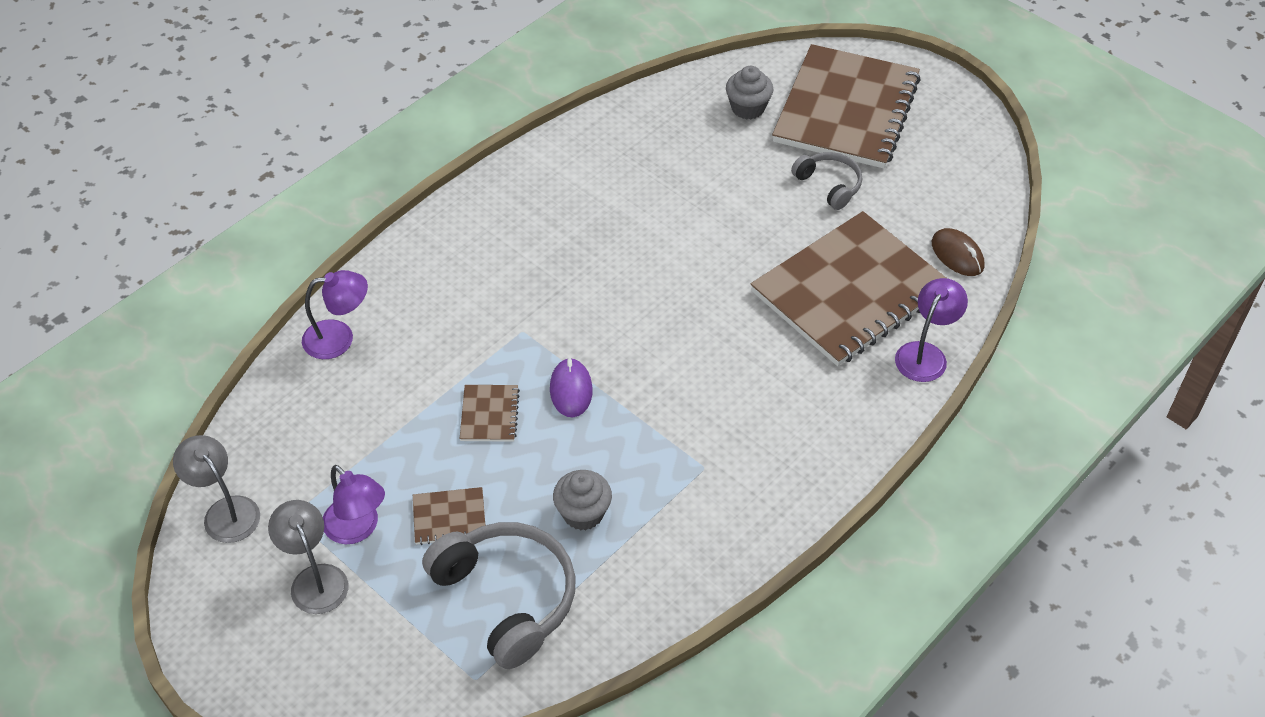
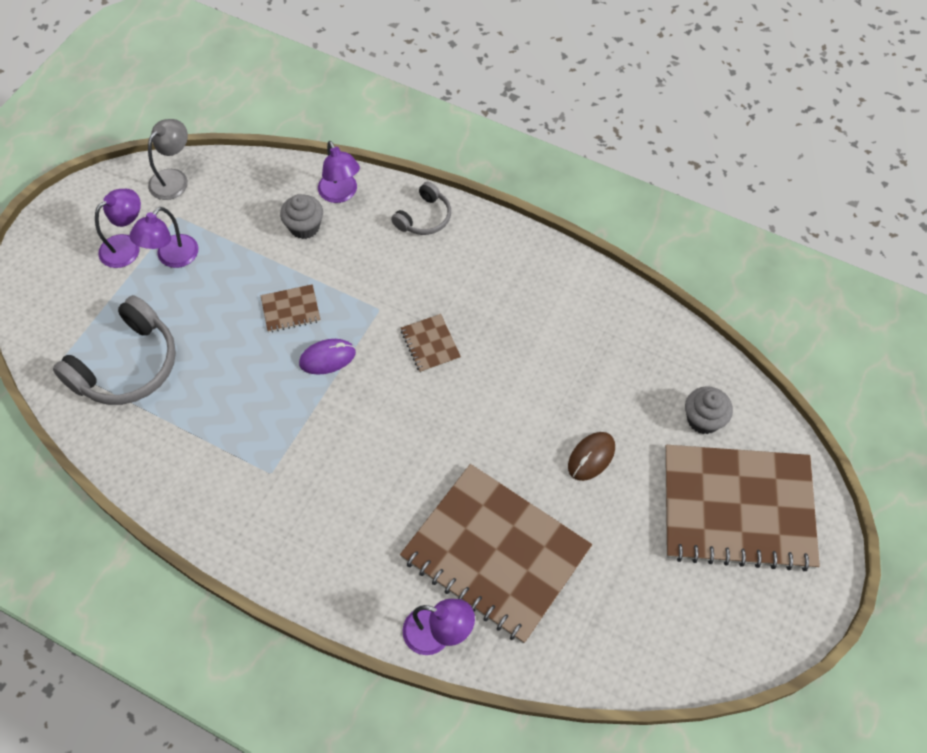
camera: 75 degrees right, 10 degrees up
grey lamp [268,500,348,614] -> purple lamp [95,189,141,268]
brown notebook [413,487,485,545] -> brown notebook moved to [401,314,461,373]
grey cupcake [553,470,612,531] -> grey cupcake moved to [280,194,323,239]
grey headphones [791,152,862,210] -> grey headphones moved to [391,181,451,235]
brown mouse [932,228,985,276] -> brown mouse moved to [568,432,615,481]

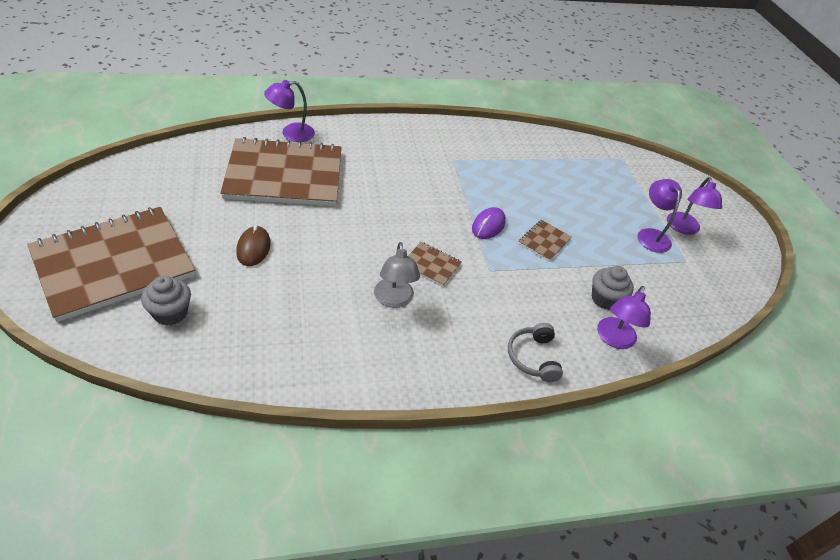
camera: 135 degrees right, 15 degrees down
grey headphones [53,295,176,405] -> none
grey lamp [148,119,188,200] -> grey lamp moved to [374,242,420,308]
purple lamp [318,141,360,203] -> purple lamp turned 90 degrees counterclockwise [597,286,651,349]

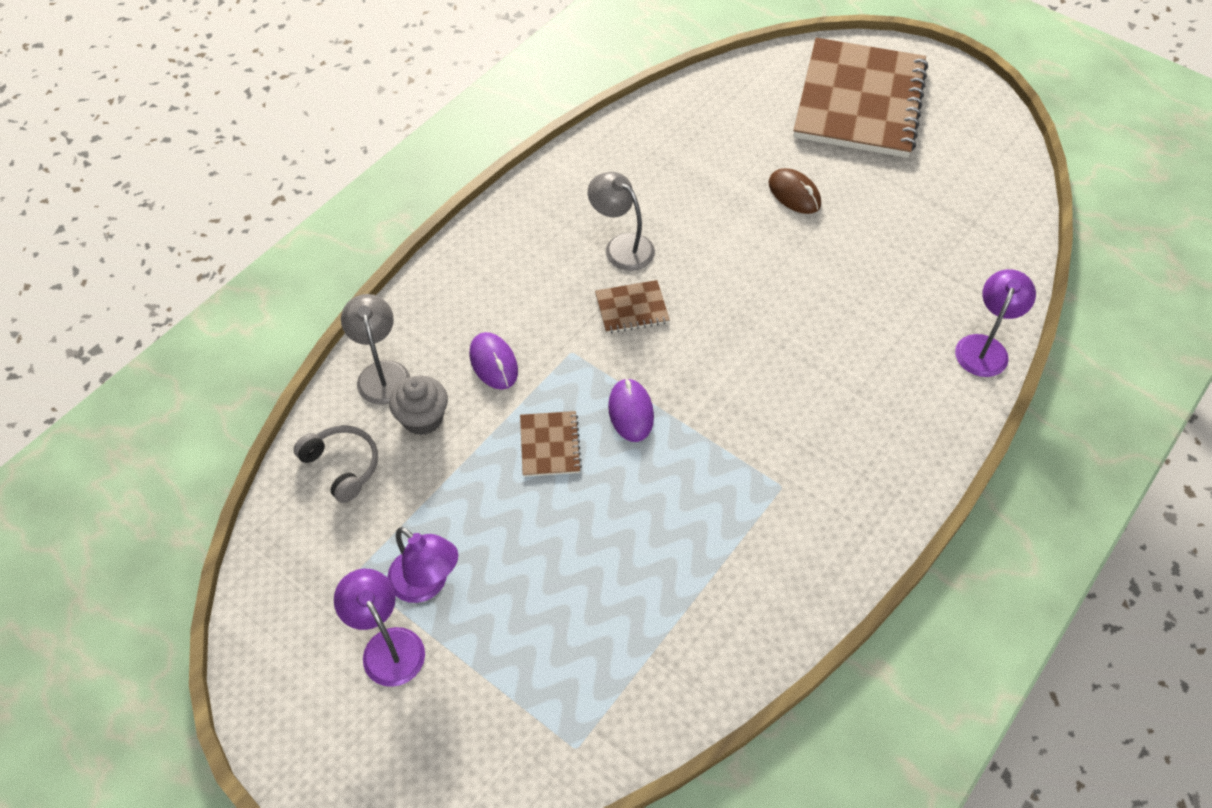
camera: 145 degrees right, 10 degrees up
grey cupcake [141,276,191,326] -> none
brown notebook [220,137,342,206] -> none
grey headphones [508,323,563,382] -> grey headphones moved to [293,425,378,503]
purple lamp [597,286,651,349] -> grey lamp [341,294,410,405]
none -> purple mouse [469,332,518,390]

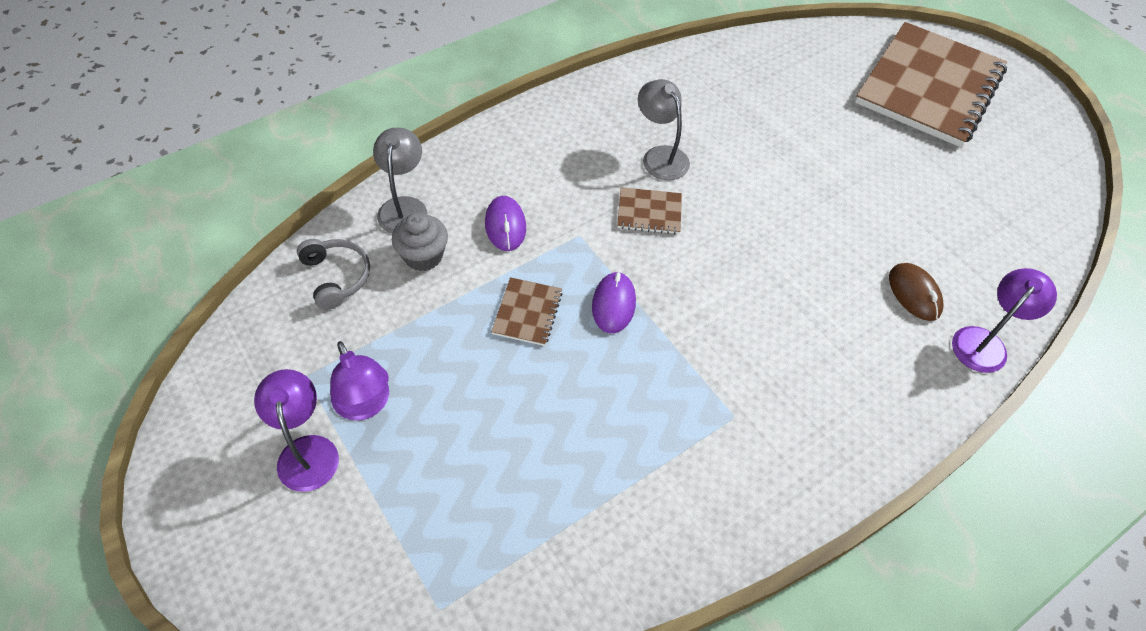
camera: 15 degrees right, 0 degrees up
brown mouse [768,168,821,214] -> brown mouse moved to [889,263,944,321]

